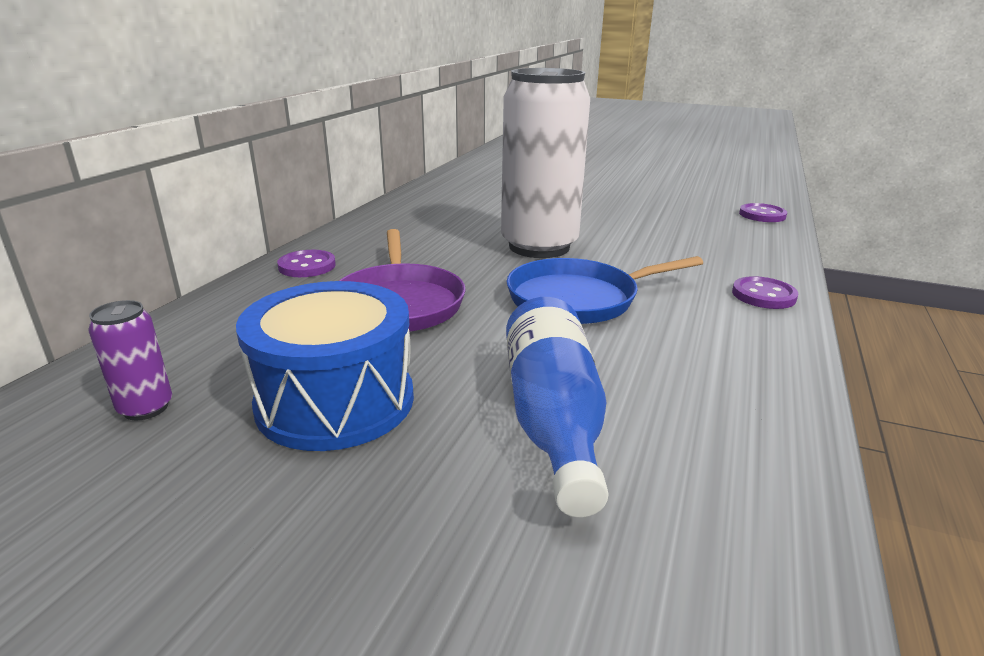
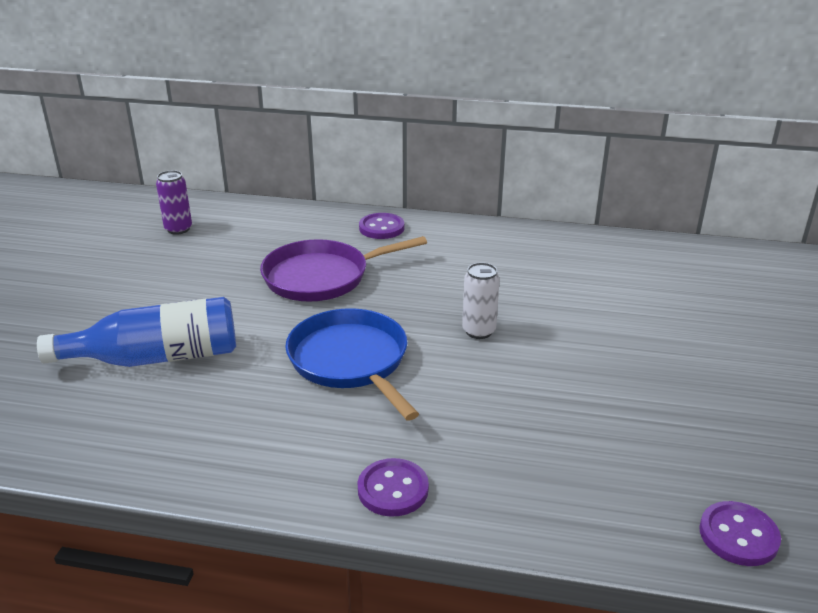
camera: 80 degrees right, 5 degrees up
blue drum [236,281,414,451] -> none
white can [501,68,590,258] -> white can [462,262,500,339], size x0.40

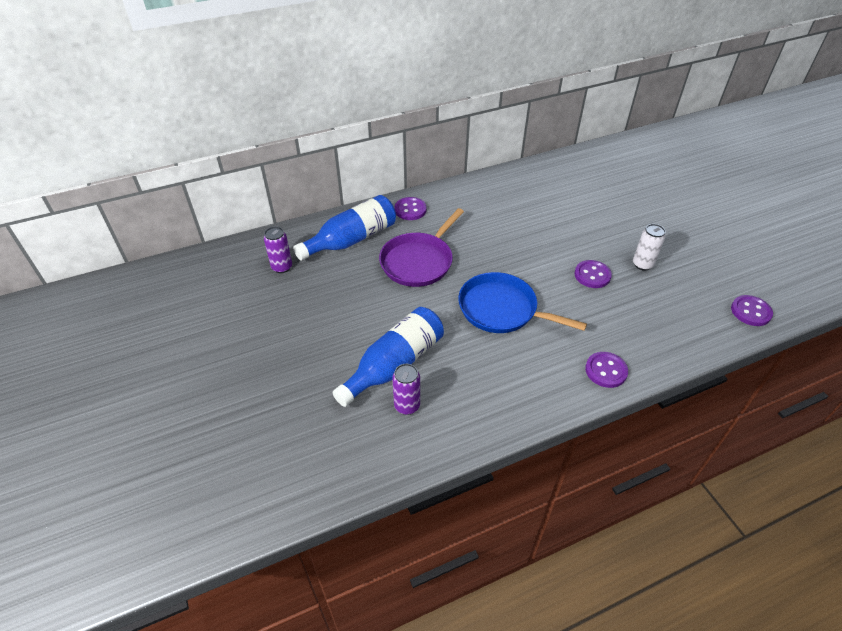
camera: 35 degrees left, 15 degrees up
white can [462,262,500,339] -> white can moved to [633,224,666,271]
none -> blue bottle [293,195,396,261]
none -> purple can [392,364,420,415]
none -> purple button [574,260,612,288]

